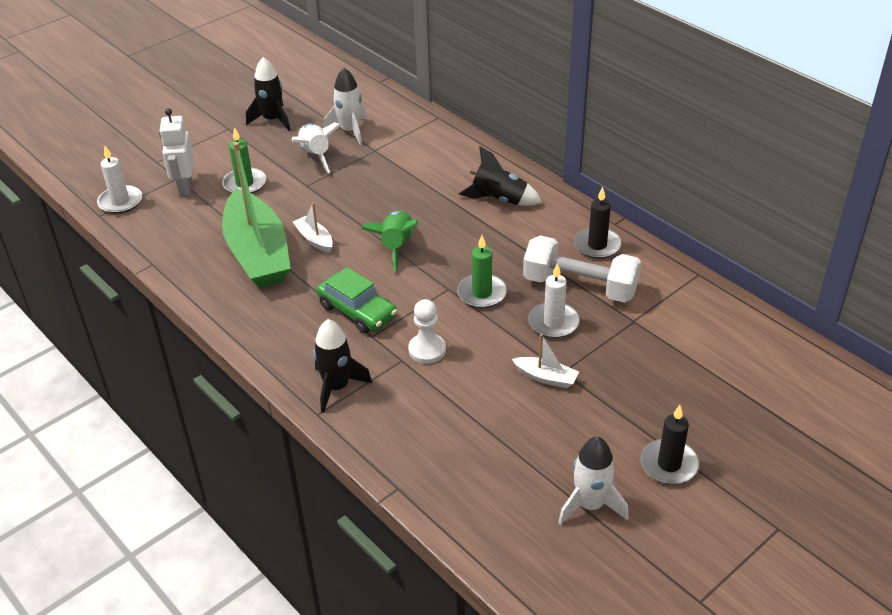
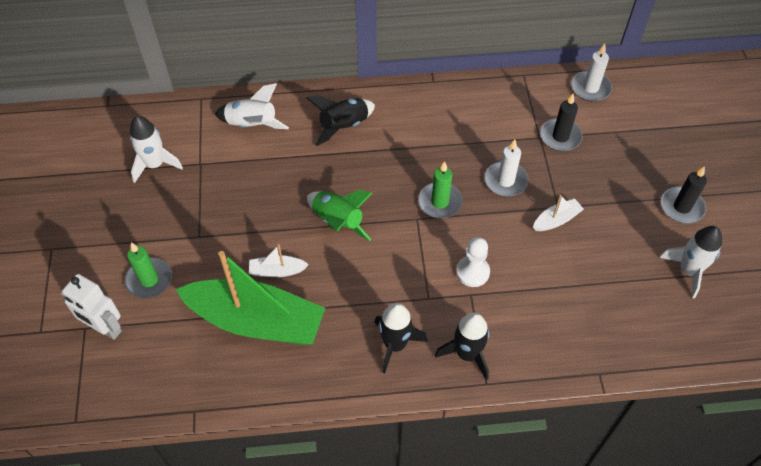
camera: 55 degrees left, 15 degrees up
white candle [97,146,142,214] -> white candle moved to [571,44,612,102]
black rocket [246,57,290,131] -> black rocket moved to [374,303,427,373]
white rocket [292,122,341,173] -> white rocket moved to [215,83,289,129]
green car [317,267,397,333] -> none
white dumbbell [523,235,641,303] -> none
black candle [574,187,622,259] -> black candle moved to [540,94,583,151]

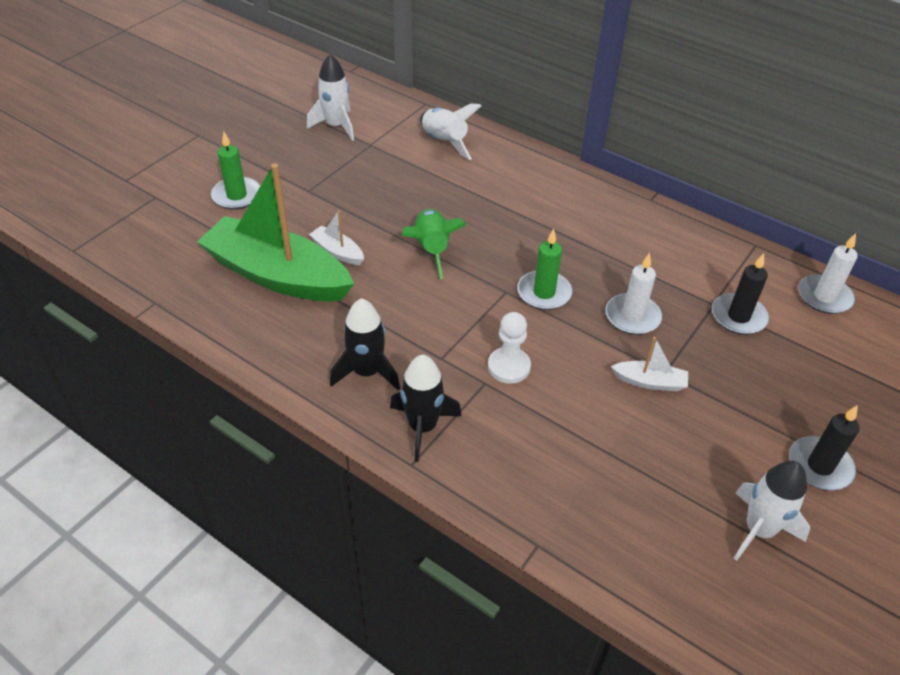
camera: 40 degrees right, 10 degrees down
white robot [61,274,122,340] -> none
green boat [176,251,325,345] -> green boat turned 150 degrees clockwise [197,163,354,302]
black rocket [307,95,375,146] -> none

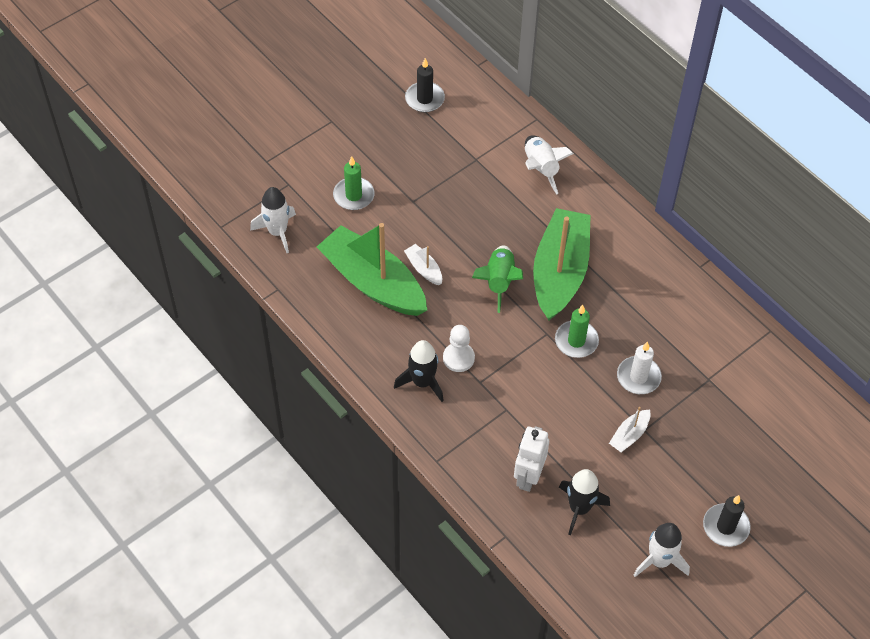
camera: 15 degrees right, 10 degrees up
white rocket [307,54,354,141] -> white rocket moved to [250,187,296,253]
black rocket [390,355,462,462] -> black rocket moved to [559,469,610,535]
white pawn [488,312,531,384] -> white pawn moved to [443,325,475,372]
white boat [611,337,688,391] -> white boat turned 105 degrees clockwise [609,407,651,452]
black candle [712,253,769,335] -> black candle moved to [405,58,445,112]
white candle [798,233,858,314] -> none
none -> white robot [514,426,549,492]
none -> green boat [533,208,591,321]

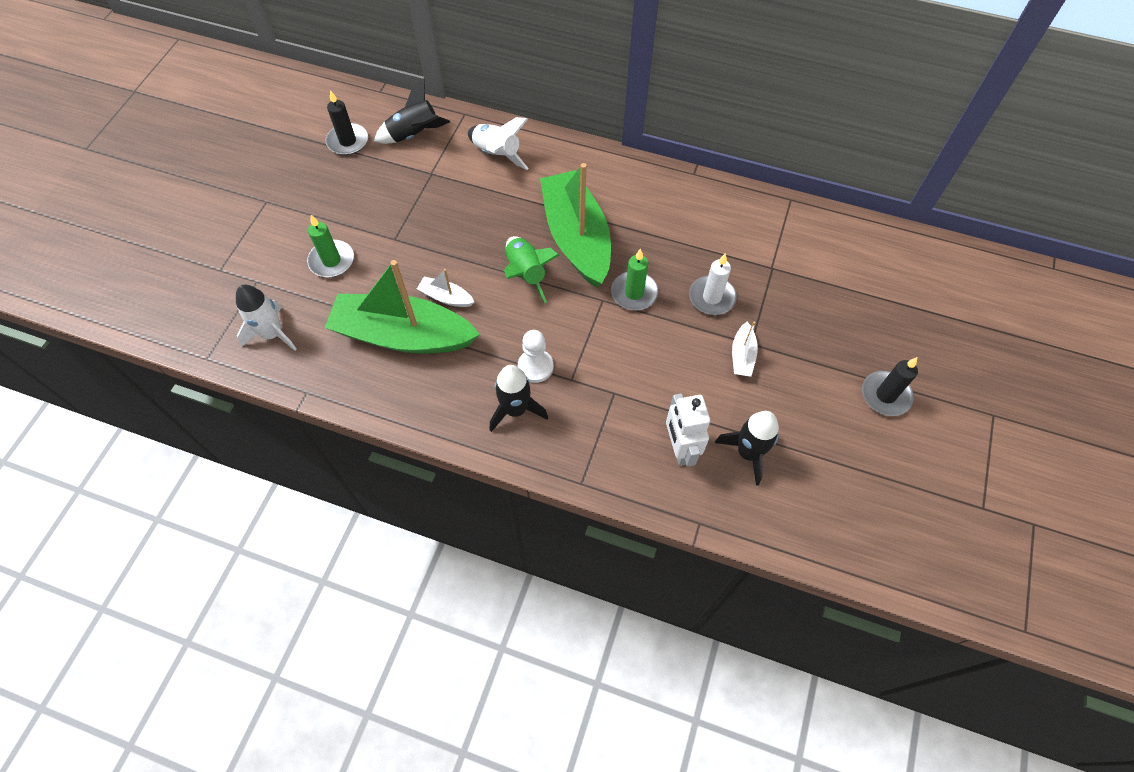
camera: 30 degrees left, 5 degrees up
white rocket [634,523,690,577] -> none
none -> black rocket [374,79,450,144]

